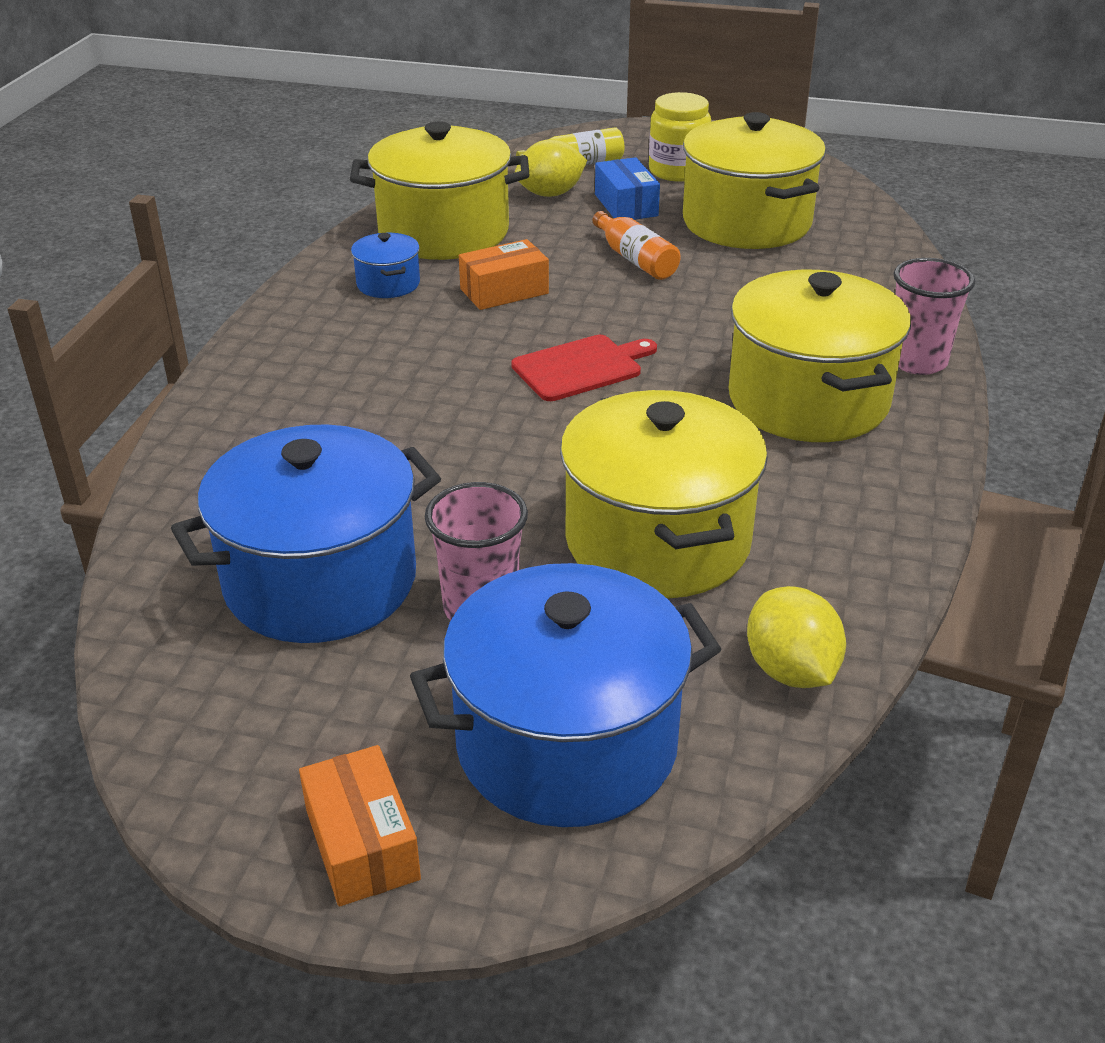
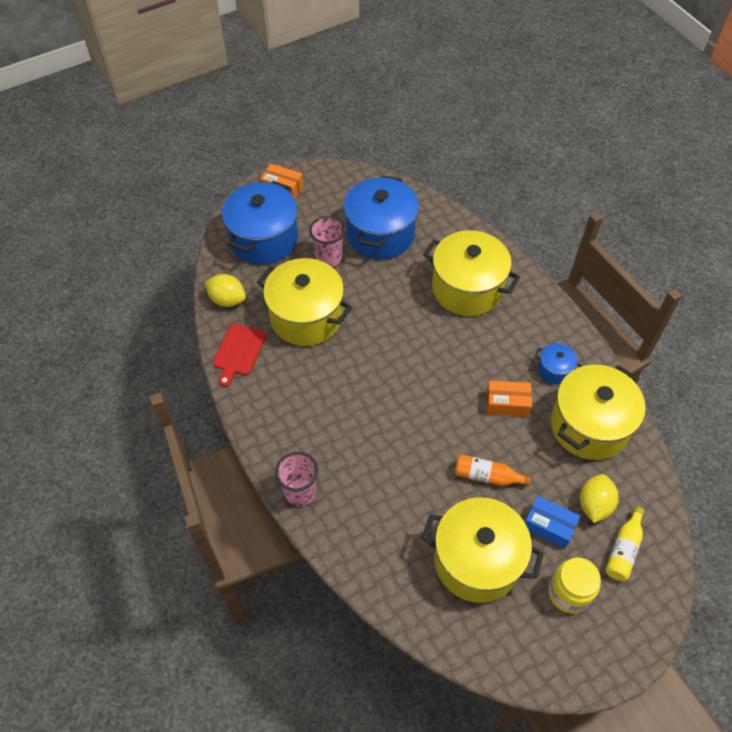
camera: 135 degrees right, 20 degrees up
orange box [459,239,549,310] -> orange box turned 75 degrees clockwise [486,380,532,417]
red cutting board [511,335,657,401] -> red cutting board moved to [212,324,267,387]
yellow pot [729,270,911,442] -> yellow pot moved to [423,230,520,316]

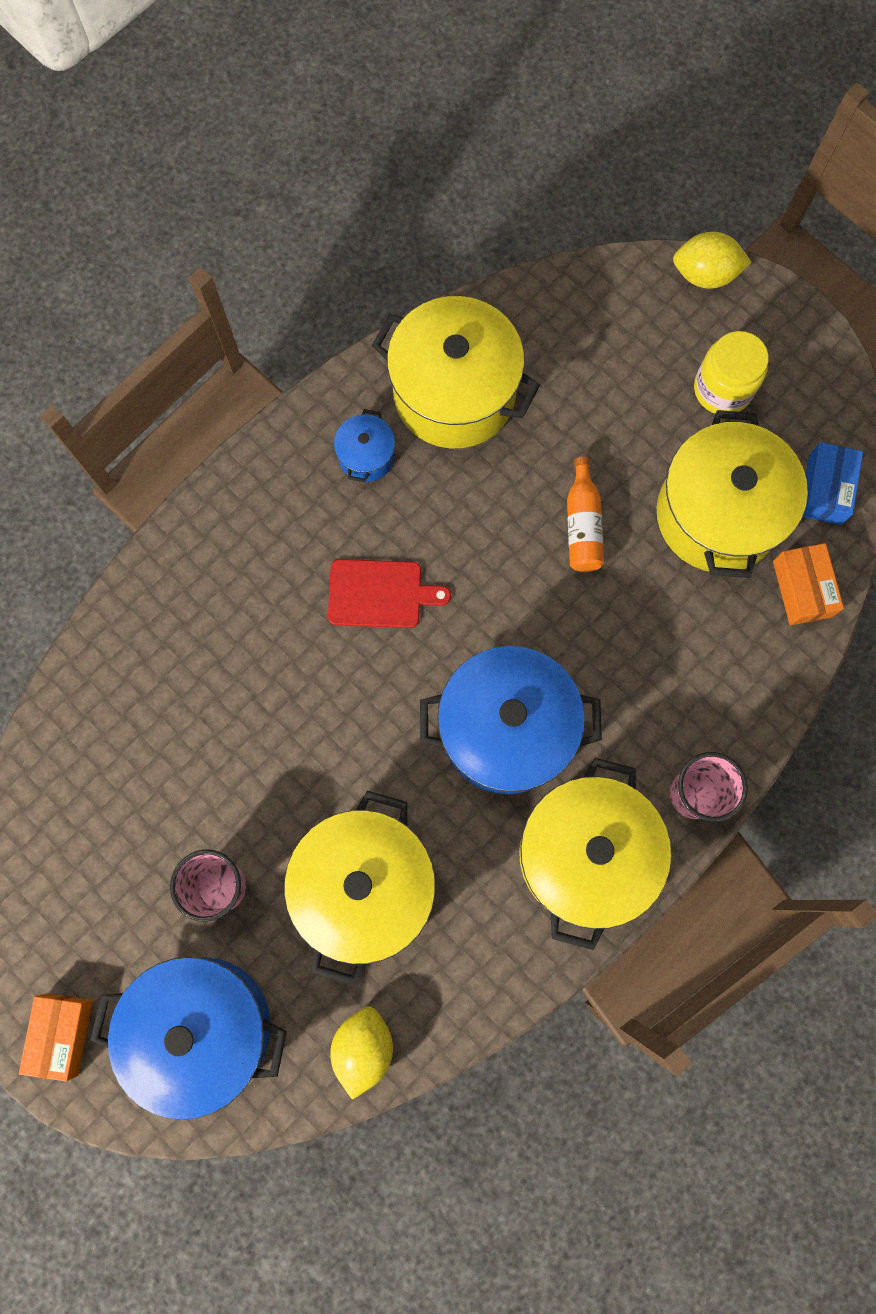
camera: 105 degrees left, 20 degrees up
red cutting board [212,324,267,387] -> red cutting board moved to [328,559,451,628]
blue pot [344,175,419,260] -> blue pot moved to [420,646,602,795]
yellow pot [423,230,520,316] -> yellow pot moved to [519,758,671,950]
orange box [486,380,532,417] -> orange box moved to [773,543,844,625]
blue box [525,496,580,549] -> blue box moved to [803,442,863,525]
yellow lemon [580,474,619,523] -> yellow lemon moved to [673,232,752,289]
yellow bottle [605,507,645,581] -> none

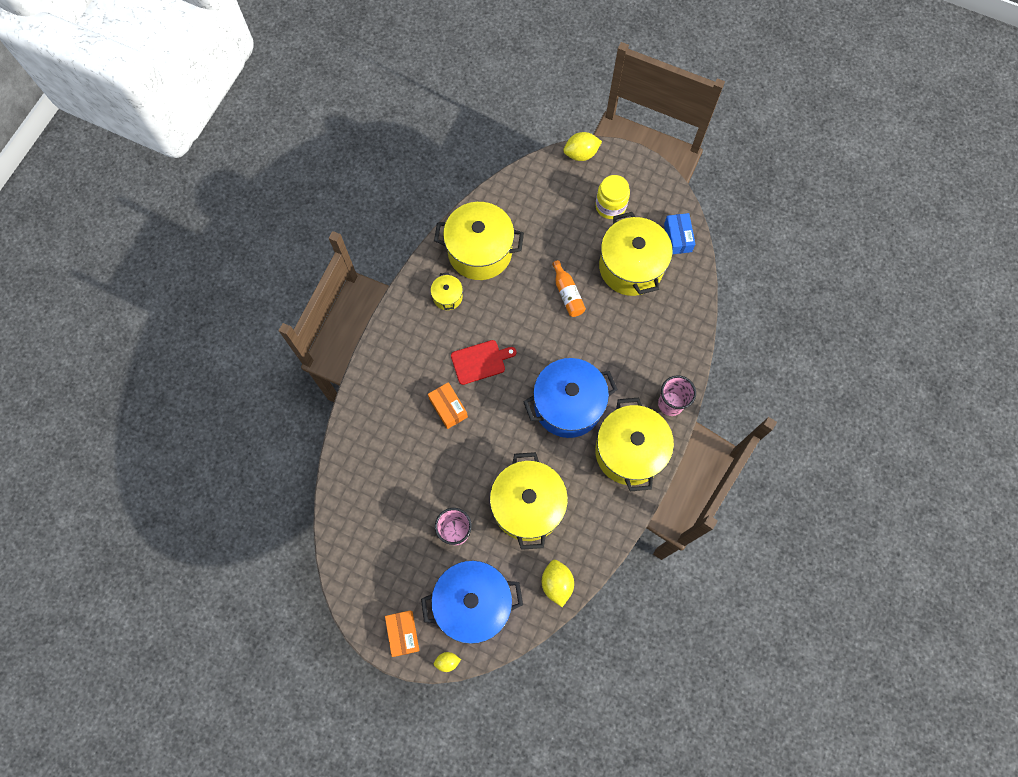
camera: 20 degrees left, 5 degrees down
blue pot [334,409,395,482] -> yellow pot [431,272,463,310]
orange box [773,543,844,625] -> orange box moved to [428,382,468,429]
none -> yellow lemon [434,652,461,672]

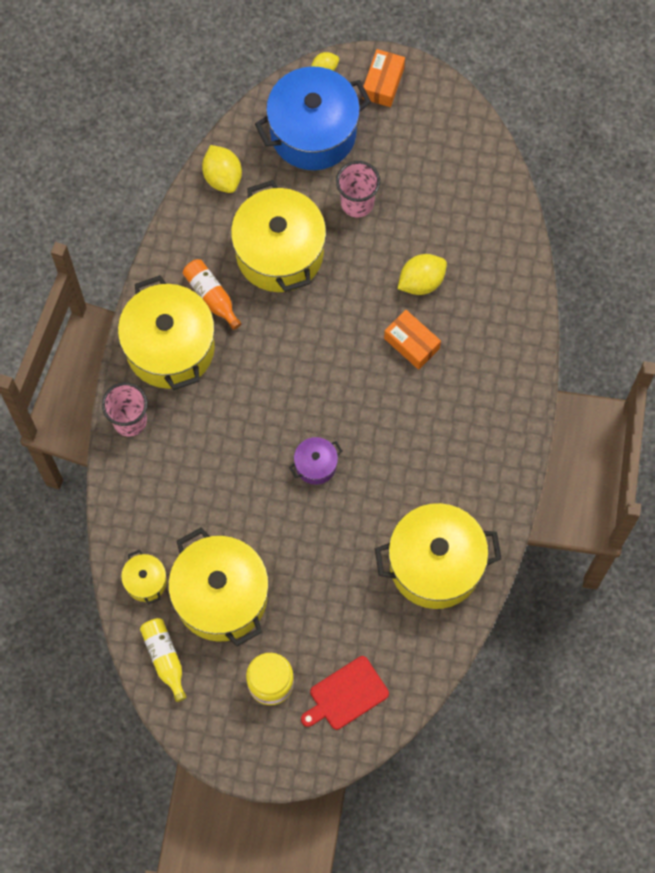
camera: 165 degrees right, 0 degrees up
orange box [385,611,419,657] -> orange box turned 45 degrees clockwise [362,49,405,107]
yellow pot [431,272,463,310] -> yellow pot moved to [121,550,167,604]
red cutting board [451,340,517,385] -> red cutting board moved to [301,656,389,730]
blue pot [523,358,618,438] -> none
orange bottle [552,260,586,317] -> orange bottle moved to [183,259,241,330]
yellow lemon [563,132,602,161] -> yellow lemon moved to [398,254,447,295]
blue box [664,213,696,254] -> yellow bottle [140,618,187,702]
none -> purple pot [289,437,343,485]

